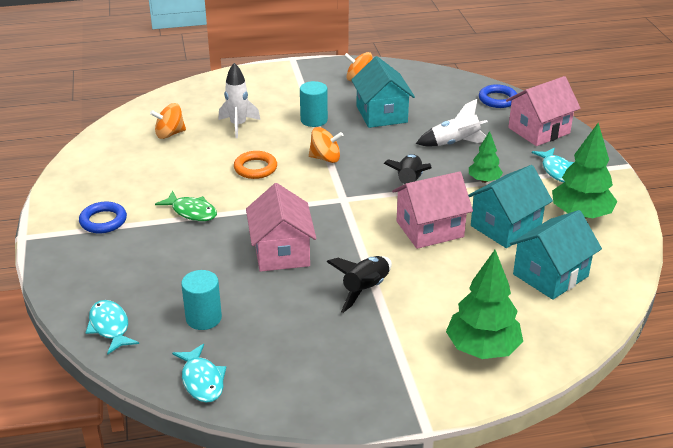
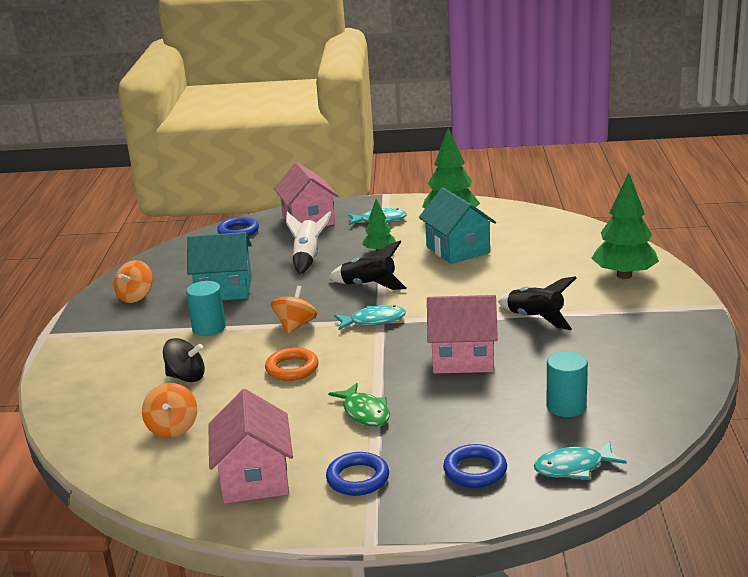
camera: 75 degrees left, 10 degrees down
green fish [155,191,217,221] -> green fish turned 105 degrees clockwise [328,383,390,427]
turquoise fish [172,344,227,403] -> turquoise fish moved to [334,305,406,330]
white rocket [218,63,260,138] -> black spinning top [163,338,205,382]
pink house [392,171,473,249] -> pink house moved to [208,389,293,504]
turquoise house [510,210,602,300] -> none
none -> blue ring [443,444,507,488]

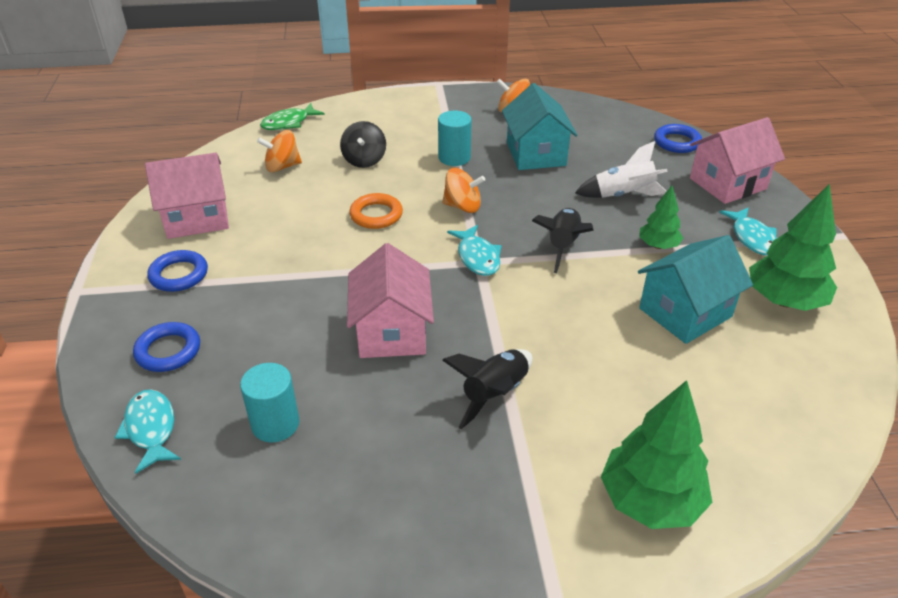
camera: 80 degrees right, 15 degrees up
green fish [328,383,390,427] -> green fish moved to [260,103,325,130]

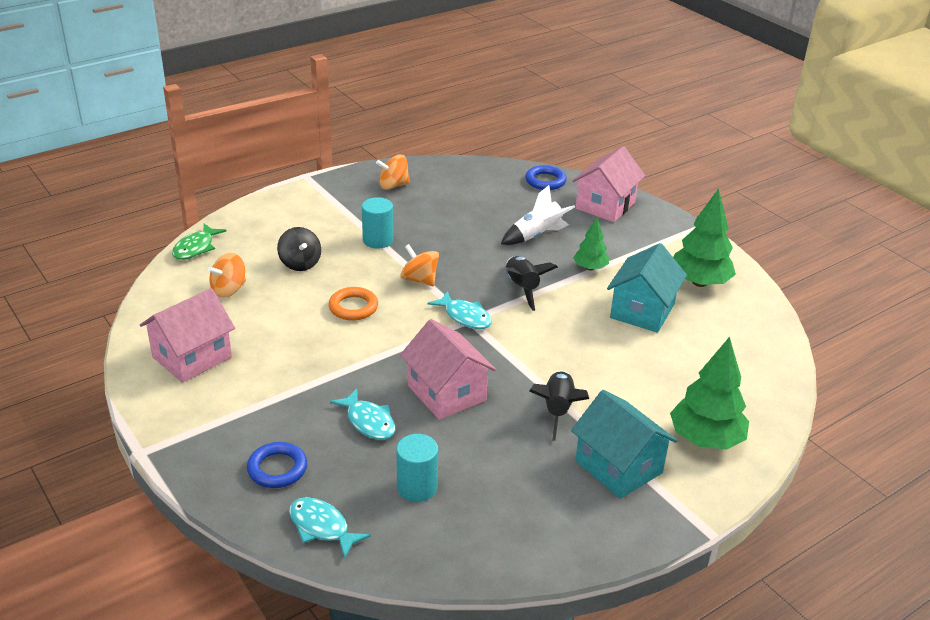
camera: 30 degrees left, 5 degrees down
blue ring [147,250,208,292] -> none
orange spinning top [442,168,485,213] -> orange spinning top turned 120 degrees counterclockwise [400,244,439,286]
turquoise house [502,83,578,170] -> turquoise house moved to [571,390,677,499]
turquoise fish [719,207,777,256] -> turquoise fish moved to [330,389,396,440]

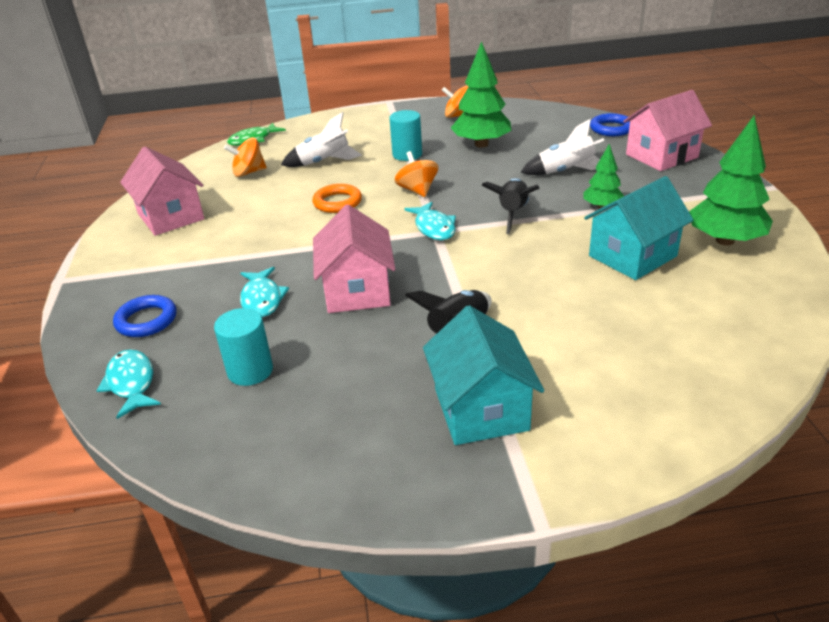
camera: 30 degrees right, 0 degrees up
pink house [140,288,235,383] -> pink house turned 75 degrees clockwise [120,147,204,236]
black spinning top [277,227,321,271] -> white rocket [281,112,362,167]
green tree [670,337,749,450] -> green tree moved to [451,41,511,148]

